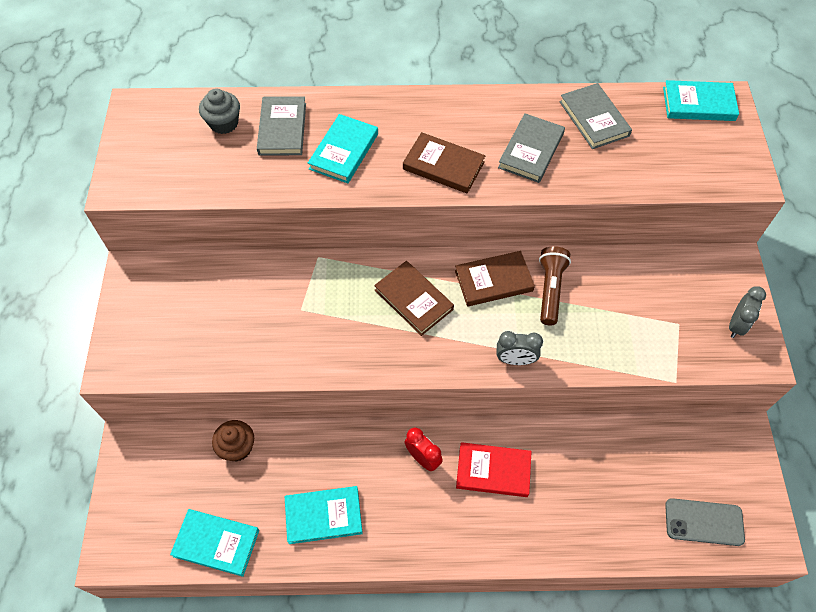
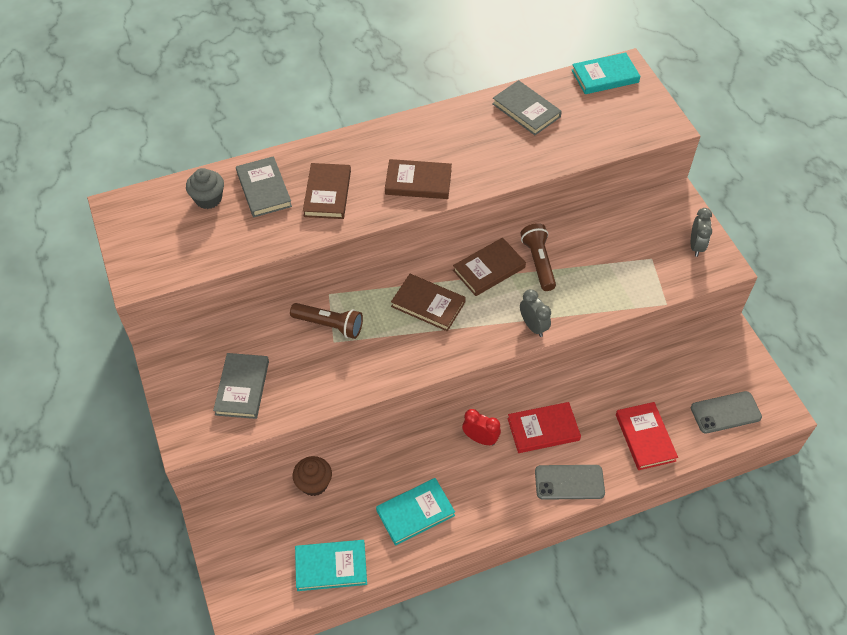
camera: 20 degrees left, 5 degrees down
turquoise book [308,114,378,183] -> brown book [303,163,351,219]
grey clock [497,331,543,365] -> grey clock turned 105 degrees counterclockwise [520,289,551,337]
grey book [498,113,565,183] -> grey book moved to [213,353,269,419]
none -> brown flashlight [290,303,363,339]
none -> grey phone [535,465,605,500]
none -> red book [616,402,678,470]

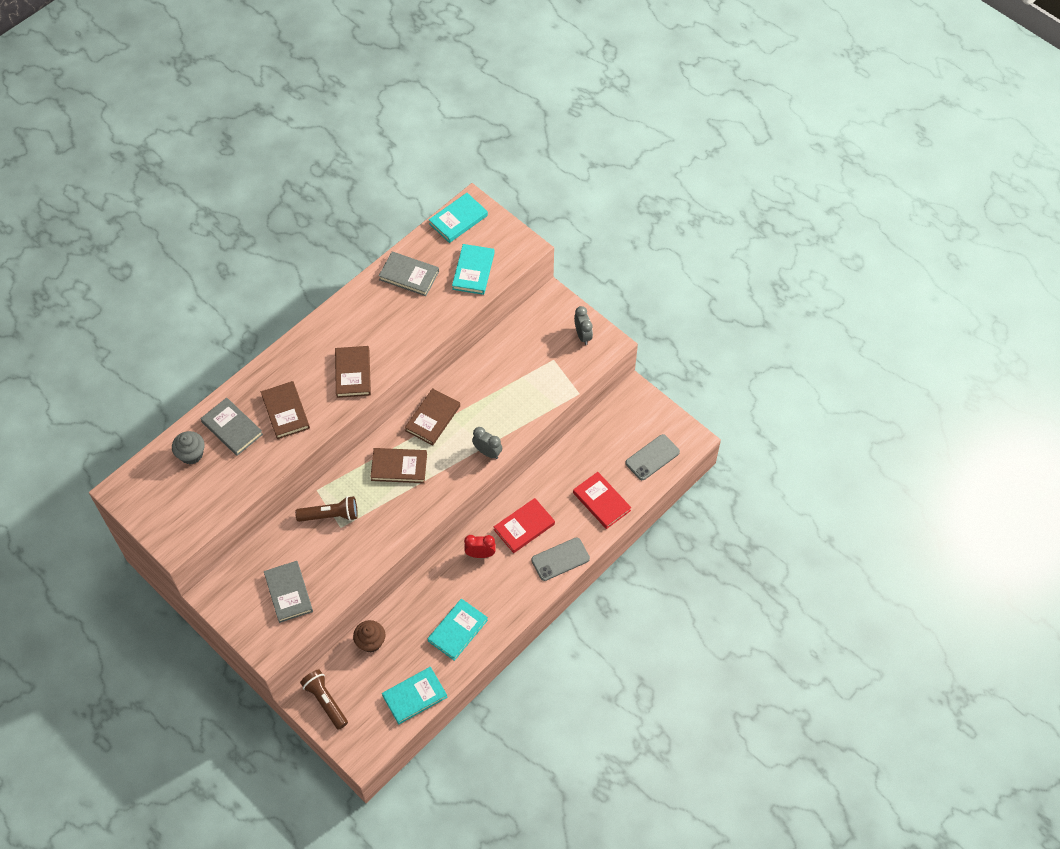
camera: 25 degrees left, 5 degrees up
brown book [385,159,452,199] -> brown book turned 75 degrees counterclockwise [335,346,371,398]
brown flashlight [521,223,556,291] -> brown flashlight moved to [300,669,348,730]
none -> turquoise book [452,244,495,295]

